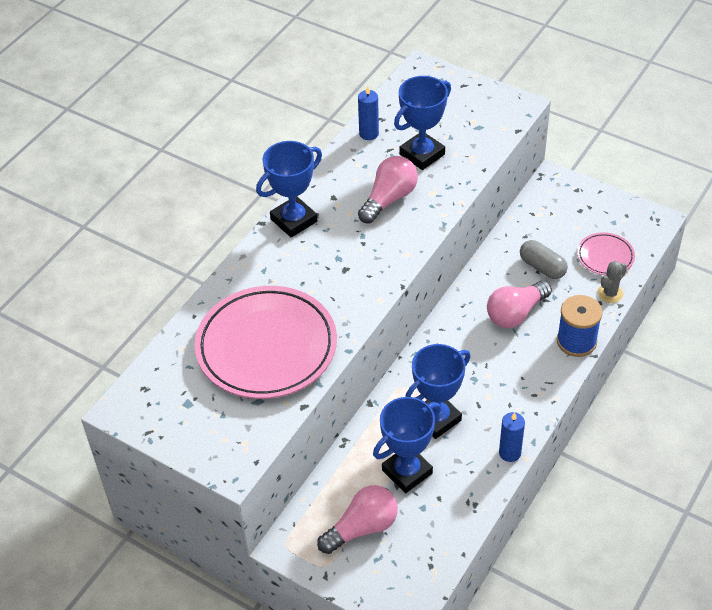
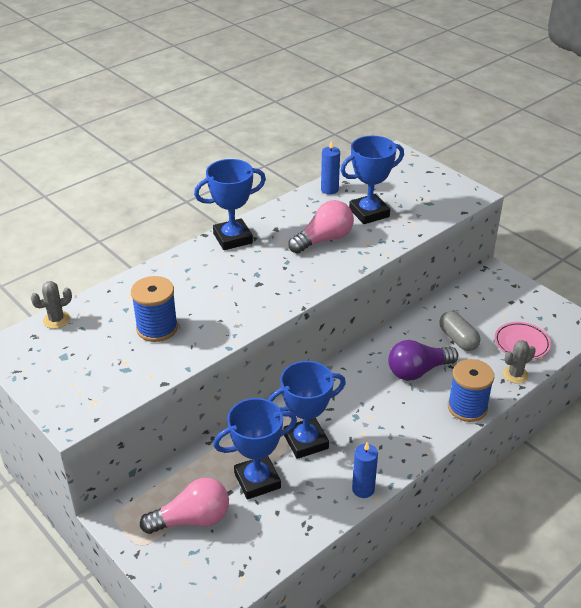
camera: 15 degrees right, 10 degrees down
pink plate [195,286,337,399] -> blue spool [131,276,178,342]
pink light bulb [487,280,552,328] -> purple light bulb [388,340,458,381]
none -> grey cactus [31,281,72,329]

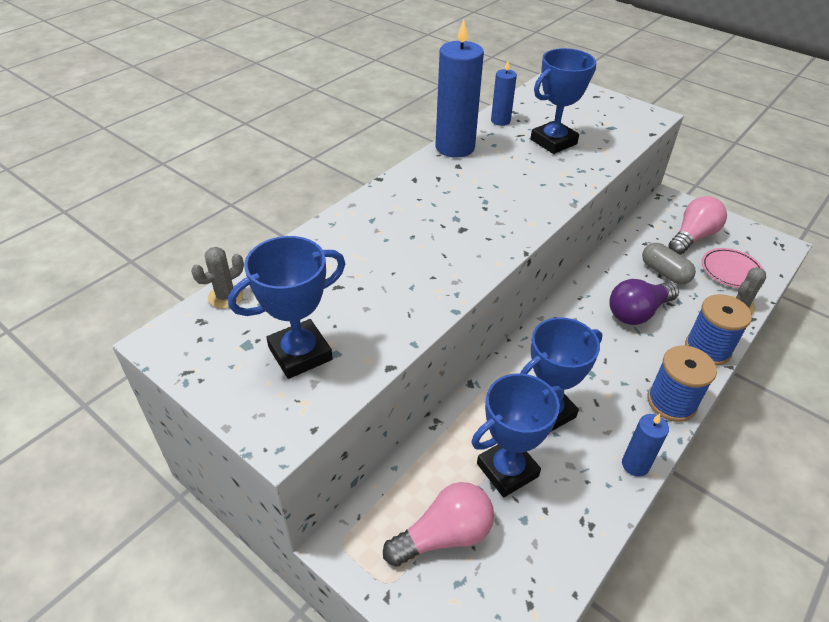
camera: 10 degrees left, 5 degrees up
blue spool [131,276,178,342] -> blue spool moved to [647,346,717,422]
blue trophy [194,159,266,250] -> blue trophy moved to [228,236,345,379]
pink light bulb [288,200,354,254] -> pink light bulb moved to [668,196,727,255]
none -> blue candle [436,19,484,158]

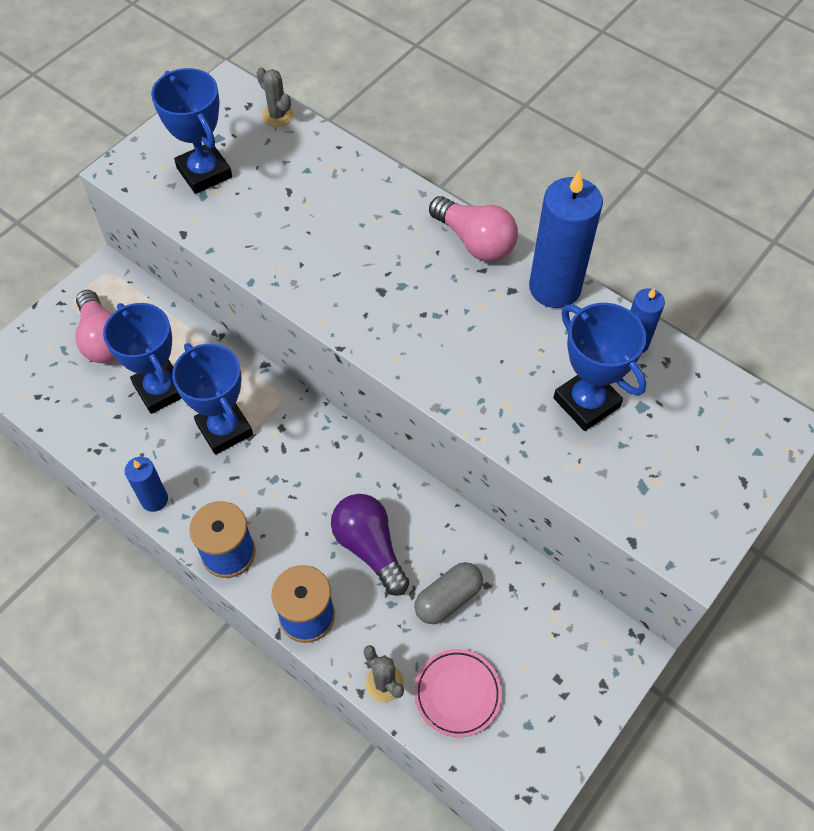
camera: 90 degrees right, 15 degrees up
pink light bulb [668,196,727,255] -> pink light bulb moved to [429,196,518,262]

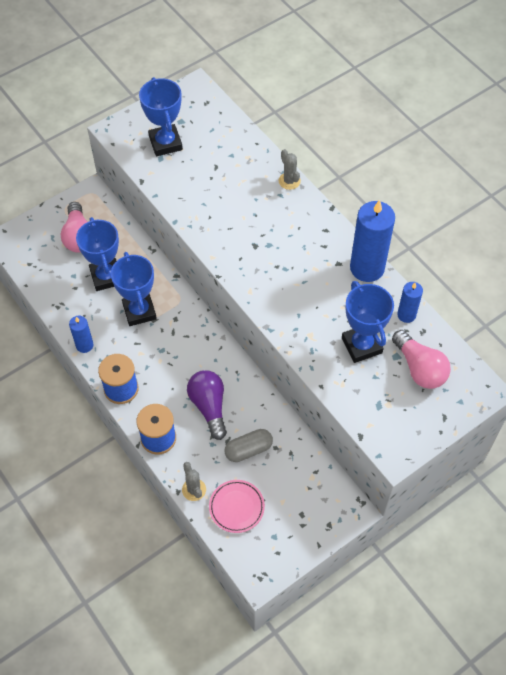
camera: 15 degrees right, 0 degrees up
grey cactus [257,67,293,127] -> grey cactus moved to [279,149,301,190]
pink light bulb [429,196,518,262] -> pink light bulb moved to [392,330,451,389]

